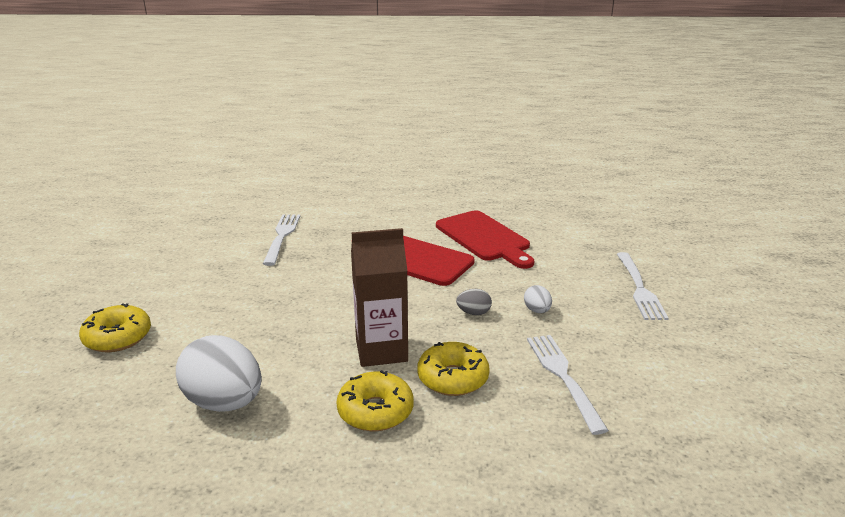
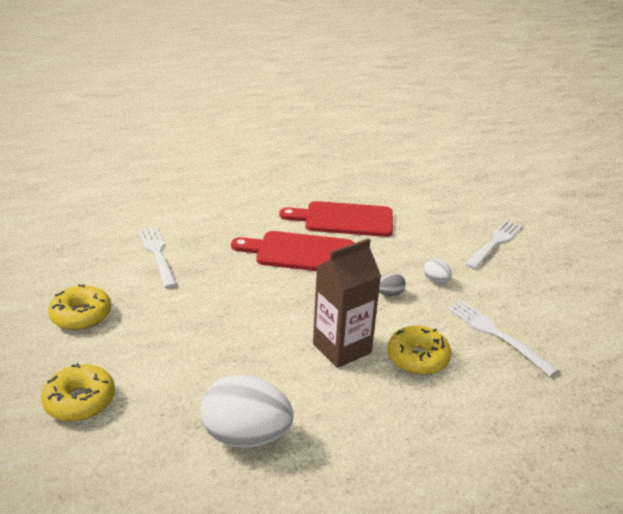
camera: 25 degrees left, 5 degrees up
yellow donut [336,370,414,431] -> yellow donut moved to [48,284,111,330]
red cutting board [436,210,534,269] -> red cutting board turned 150 degrees clockwise [279,201,393,237]
white fork [617,252,669,320] -> white fork turned 120 degrees counterclockwise [465,220,522,269]

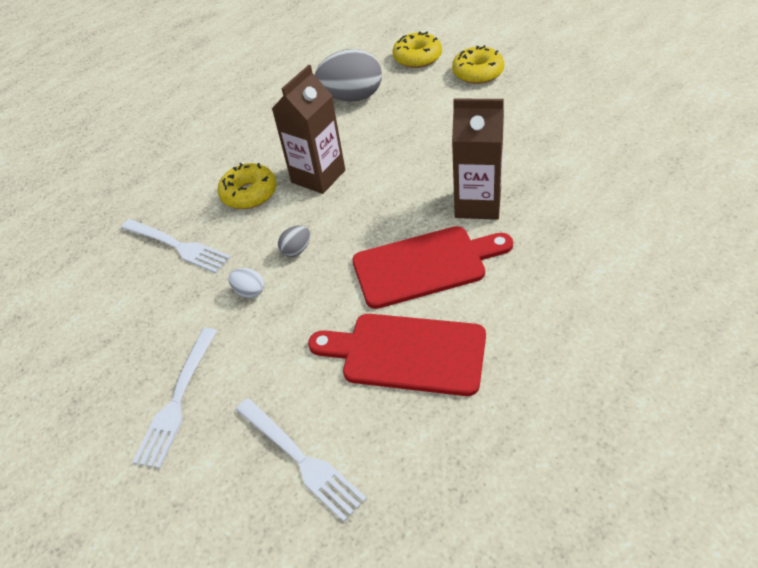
camera: 165 degrees right, 15 degrees up
yellow donut [48,284,111,330] -> yellow donut moved to [393,31,442,68]
white fork [138,226,177,288] -> white fork moved to [236,398,367,522]
white egg [200,375,294,448] -> grey egg [315,49,382,102]
red cutting board [279,201,393,237] -> red cutting board turned 150 degrees counterclockwise [308,314,486,396]
none -> brown carton [452,99,504,220]

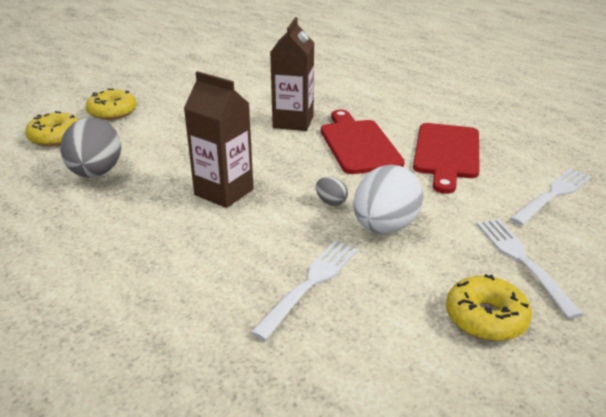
camera: 95 degrees left, 15 degrees down
white fork [132,328,217,469] -> white fork turned 120 degrees counterclockwise [476,219,584,319]
yellow donut [218,163,277,209] -> yellow donut moved to [446,274,532,341]
white egg [228,268,264,298] -> white egg [353,165,424,234], size x2.24

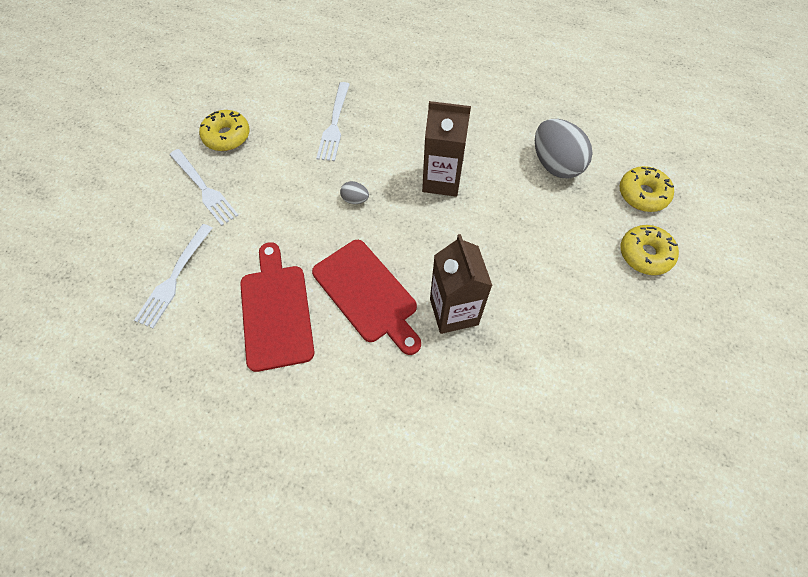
camera: 155 degrees right, 30 degrees up
white egg [353,165,424,234] -> none

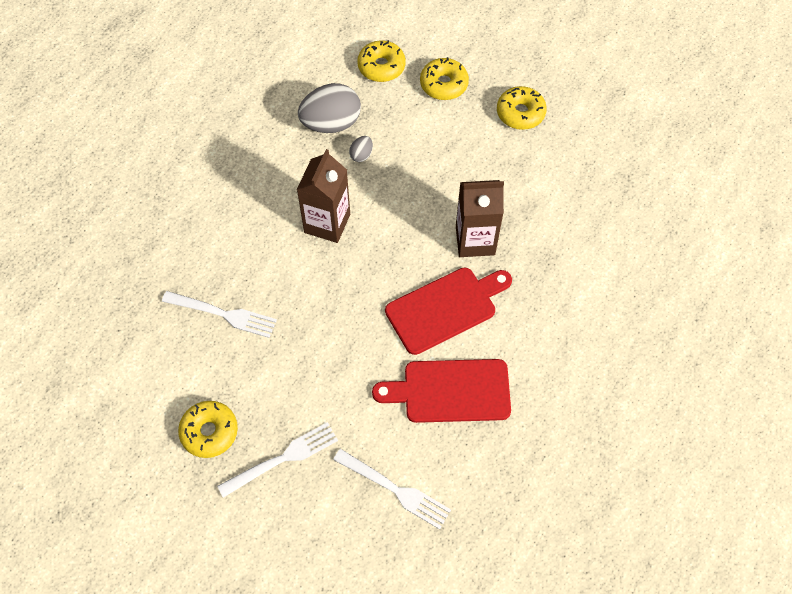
camera: 80 degrees left, 0 degrees up
grey egg [340,181,369,204] -> grey egg moved to [349,136,373,162]
none -> yellow donut [497,86,547,130]

